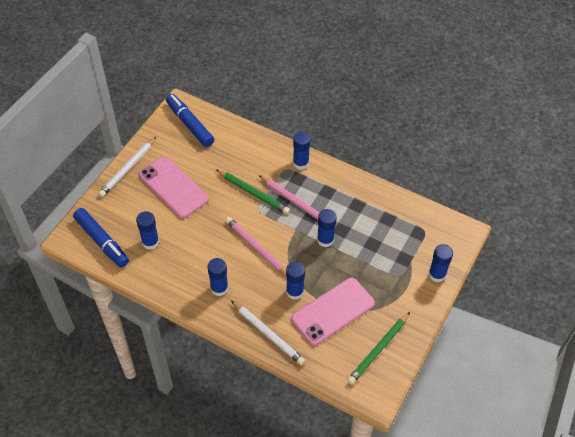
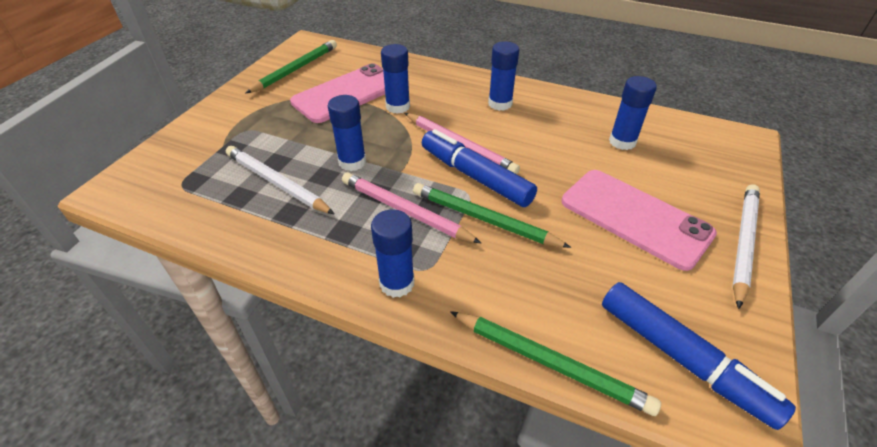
camera: 175 degrees right, 10 degrees down
blue marker [73,208,129,268] -> blue marker moved to [422,129,537,207]
white pencil [231,301,305,365] -> white pencil moved to [226,146,334,214]
blue glue stick [429,244,453,282] -> none
none -> green pencil [450,311,661,416]

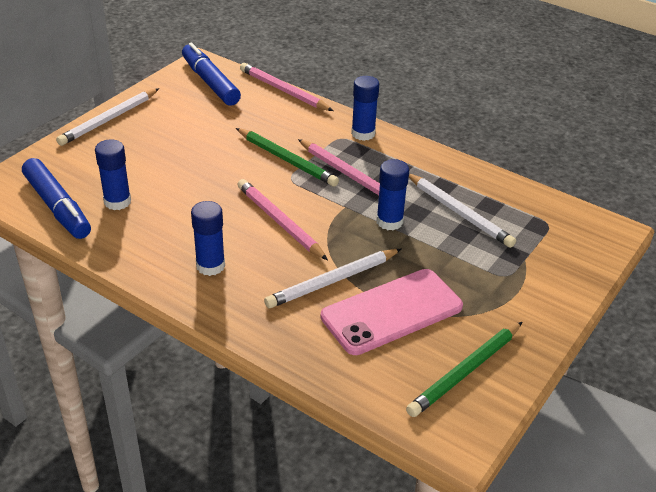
camera: 170 degrees left, 5 degrees down
blue glue stick [381,44,410,114] -> white pencil [264,249,401,308]
blue marker [422,129,537,207] -> blue marker moved to [22,158,91,239]
green pencil [450,311,661,416] -> pink pencil [240,63,333,111]
pink phone [562,170,717,271] -> none

